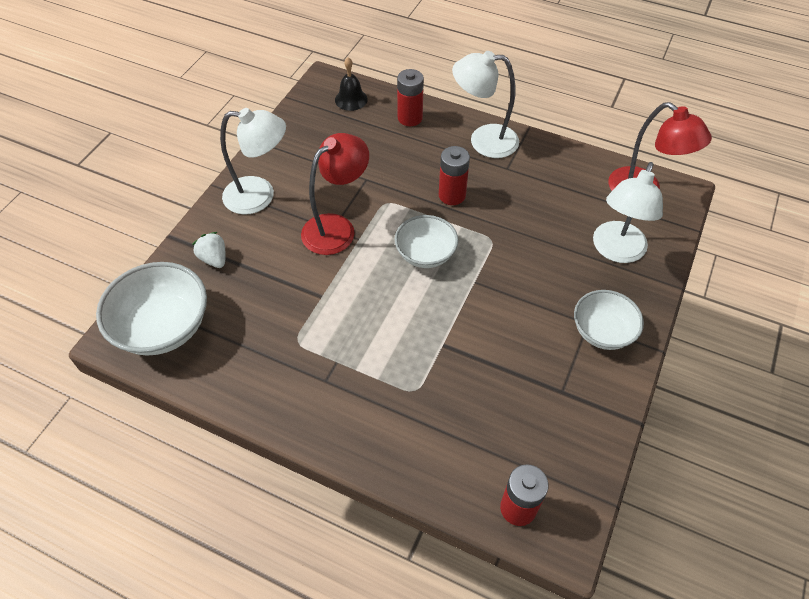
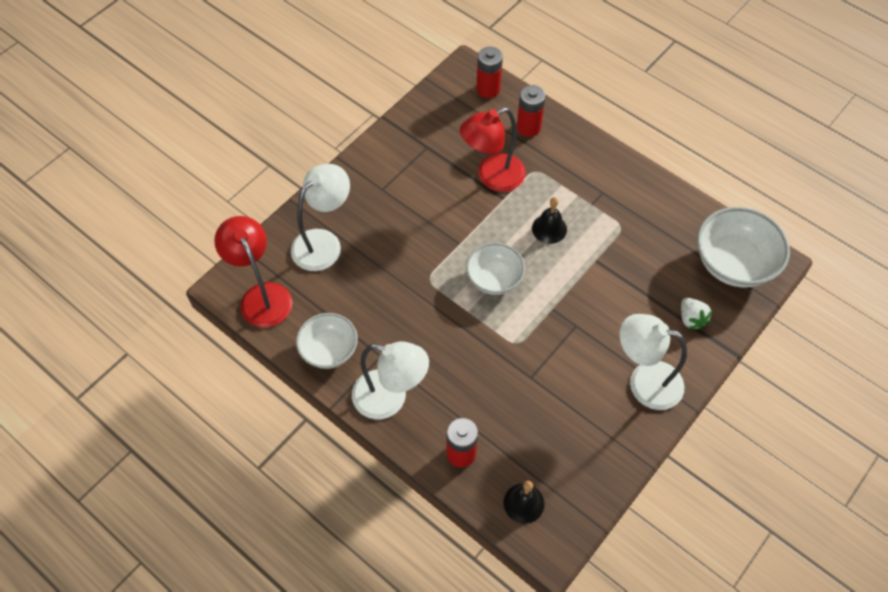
camera: 165 degrees left, 5 degrees up
red lamp [301,133,369,255] -> red lamp moved to [460,107,526,192]
red battery [439,146,470,205] -> red battery moved to [517,85,546,137]
white bowl [574,290,644,350] -> white bowl moved to [296,313,358,369]
none -> black bell [532,197,567,244]

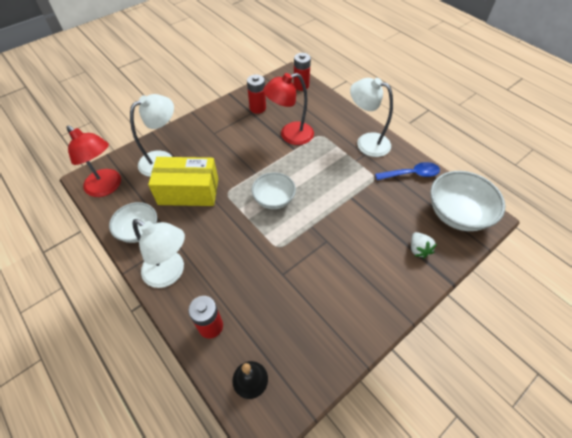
camera: 10 degrees right, 5 degrees down
red lamp [214,216,292,328] -> red lamp turned 150 degrees clockwise [66,125,121,197]
red battery [517,85,546,137] -> red battery moved to [247,74,266,114]
black bell [532,197,567,244] -> none
white lamp [619,314,687,410] -> white lamp moved to [350,78,393,157]
none -> yellow box [148,157,218,206]
none -> blue spoon [375,162,440,180]

